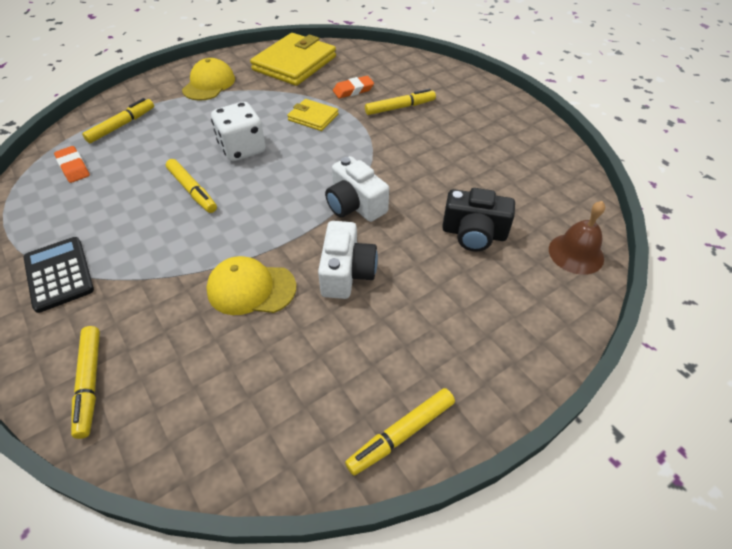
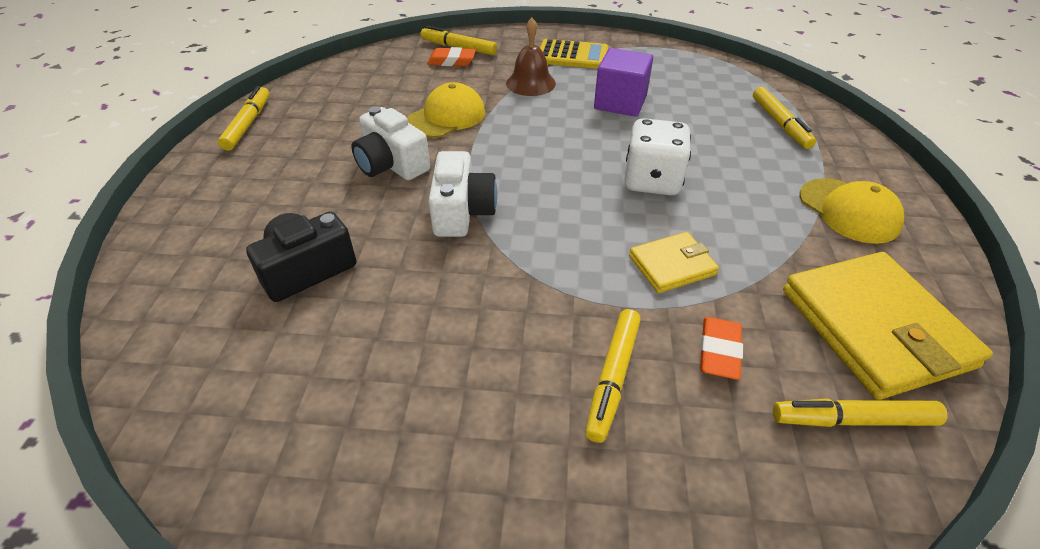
camera: 130 degrees right, 5 degrees down
black calculator [23,237,94,313] -> yellow calculator [540,39,608,69]
orange eraser [54,146,90,183] -> orange eraser moved to [427,47,476,66]
yellow marker [166,159,217,213] -> yellow marker moved to [773,399,947,427]
white camera [325,156,389,222] -> white camera turned 90 degrees clockwise [428,151,497,237]
brown bell [549,201,605,275] -> brown bell moved to [506,18,556,96]
none -> purple cube [594,48,653,117]

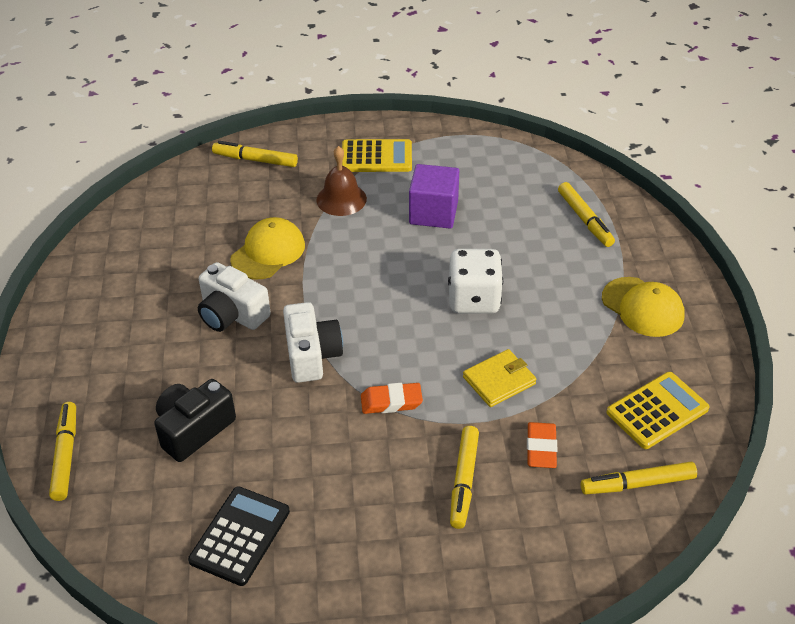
camera: 10 degrees left, 0 degrees up
yellow marker [218,86,269,151] -> yellow marker moved to [49,402,76,501]
orange eraser [427,47,476,66] -> orange eraser moved to [361,383,423,414]
yellow wallet [783,252,993,400] -> yellow calculator [607,372,710,449]
none -> black calculator [188,486,290,586]

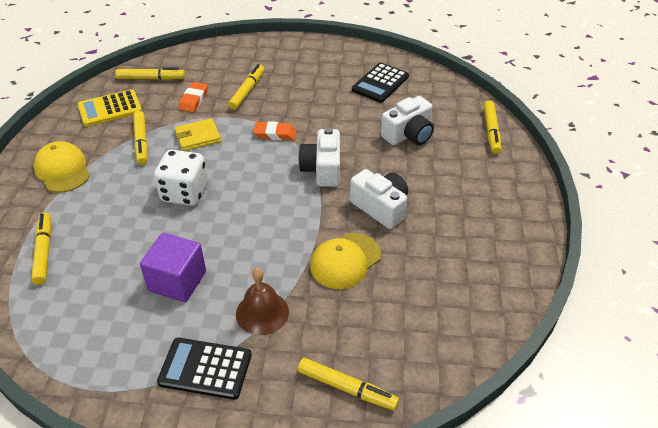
camera: 170 degrees left, 0 degrees up
black camera [154,379,236,462] -> white camera [381,96,434,145]
yellow calculator [342,139,412,172] -> black calculator [157,338,252,400]
none -> yellow marker [133,111,148,165]

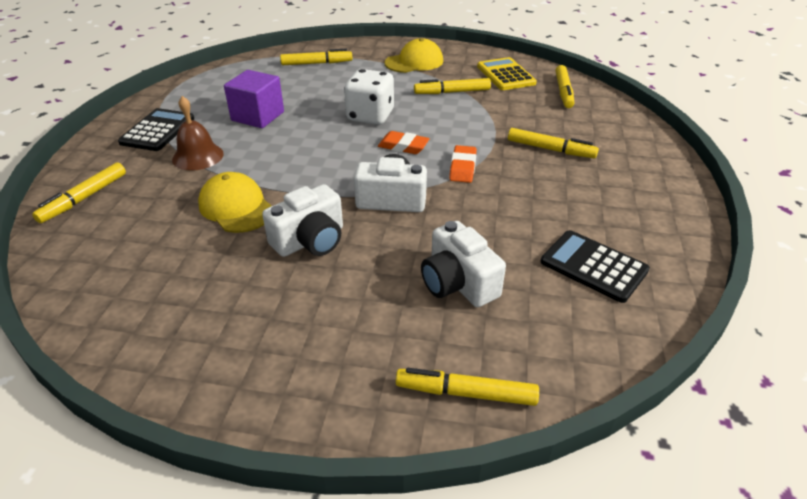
camera: 95 degrees right, 5 degrees down
yellow wallet [174,118,221,151] -> none
orange eraser [179,82,208,112] -> orange eraser moved to [378,131,430,154]

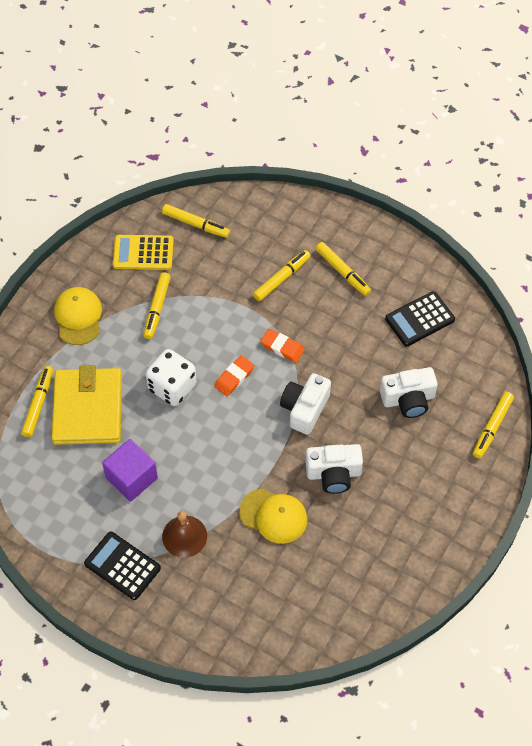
camera: 70 degrees left, 20 degrees up
yellow marker [32,162,126,223] -> yellow marker moved to [316,242,371,296]
yellow cap [198,172,272,233] -> yellow cap turned 135 degrees counterclockwise [239,488,307,544]
white camera [262,184,343,257] -> white camera turned 105 degrees clockwise [306,444,363,494]
none -> yellow wallet [51,365,122,445]

